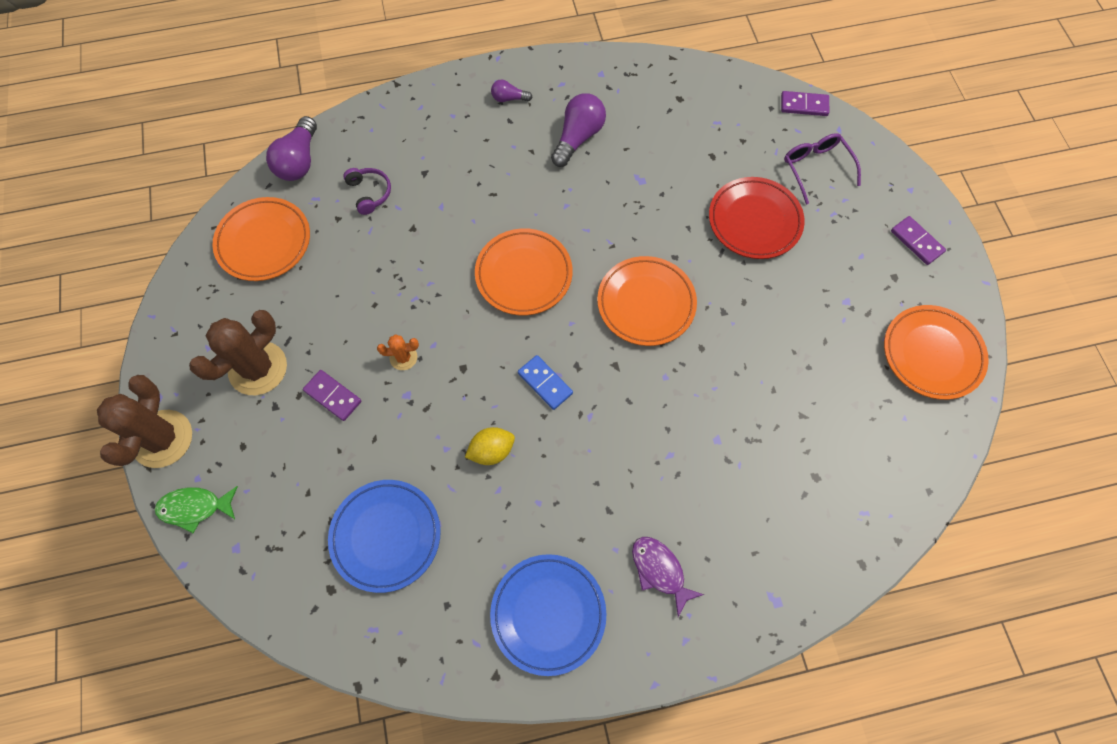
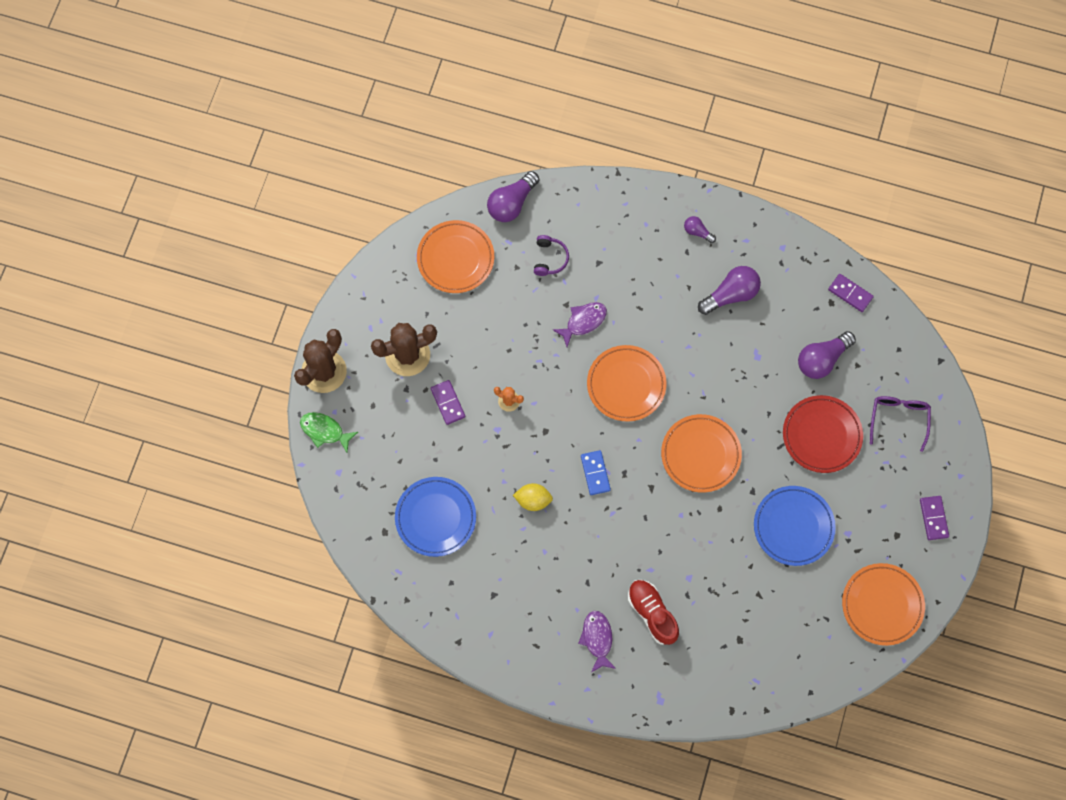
camera: 30 degrees right, 5 degrees up
blue plate [490,554,607,676] -> blue plate moved to [754,486,836,566]
purple domino [781,91,830,116] -> purple domino moved to [828,274,874,312]
none -> purple fish [552,302,607,347]
none -> red shoe [628,580,679,645]
none -> purple light bulb [798,331,856,379]

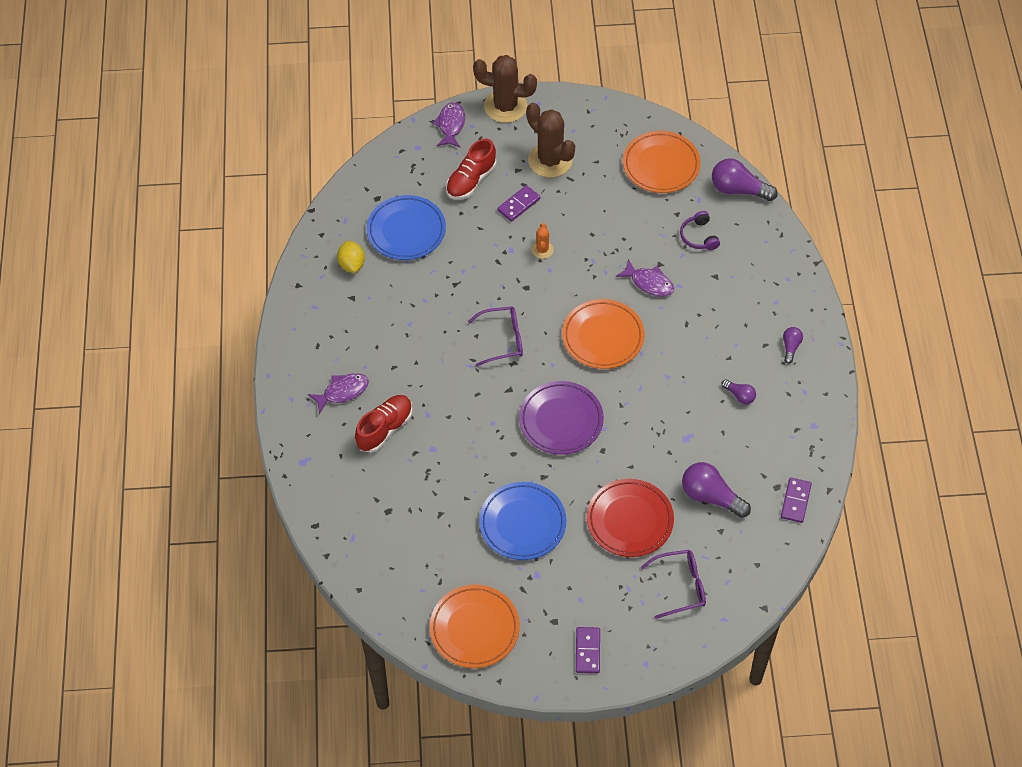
camera: 70 degrees right, 15 degrees down
green fish [300,412,358,452] -> purple fish [432,102,465,147]
yellow lemon [513,483,553,511] -> yellow lemon moved to [337,241,365,273]
purple headphones [534,235,569,276] -> purple headphones turned 90 degrees clockwise [680,211,720,250]
blue domino [581,450,611,495] -> purple glasses [468,307,523,366]
orange plate [661,414,742,493] -> purple plate [519,381,604,455]
purple light bulb [698,266,761,315] -> purple light bulb [721,379,756,404], size x0.53
purple domino [920,496,949,540] -> purple domino turned 60 degrees counterclockwise [576,627,600,673]
none -> red shoe [446,139,496,200]

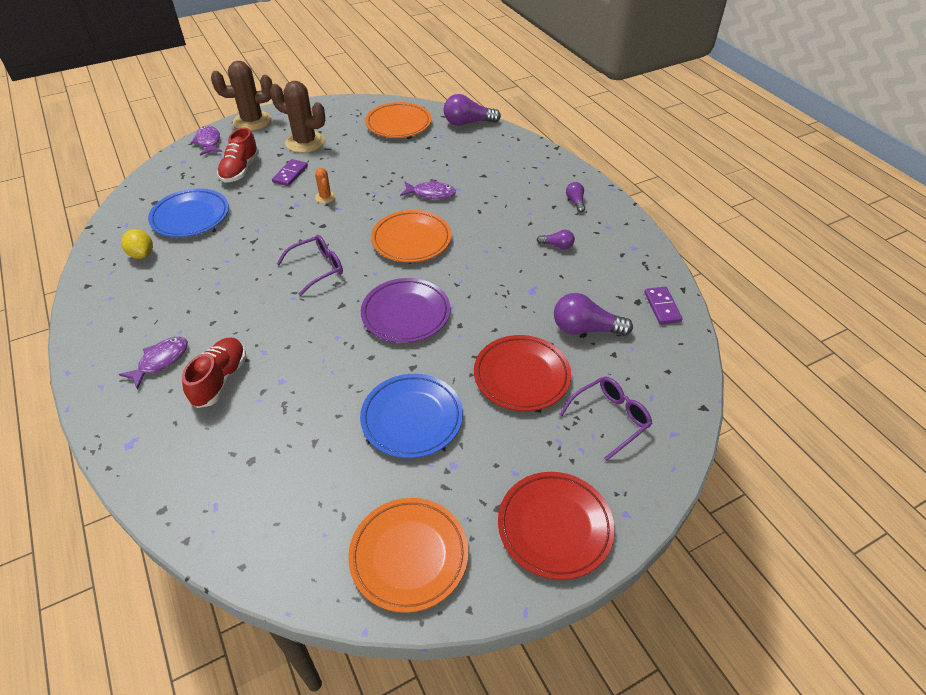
camera: 25 degrees left, 10 degrees down
purple domino [576,627,600,673] -> red plate [498,472,615,580]
purple headphones [680,211,720,250] -> none

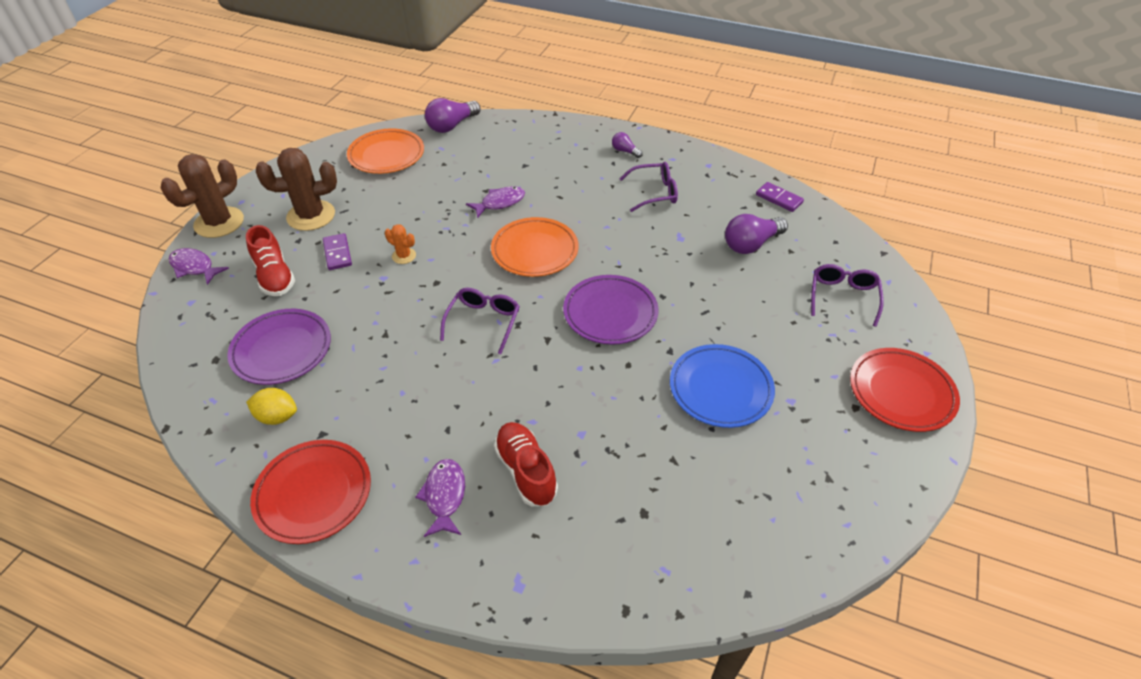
camera: 40 degrees left, 0 degrees up
blue plate [148,188,229,237] -> purple plate [227,309,331,385]
orange plate [348,498,468,613] -> none
red plate [474,335,571,411] -> red plate moved to [250,440,371,544]
purple light bulb [537,230,575,249] -> purple glasses [620,162,678,212]

